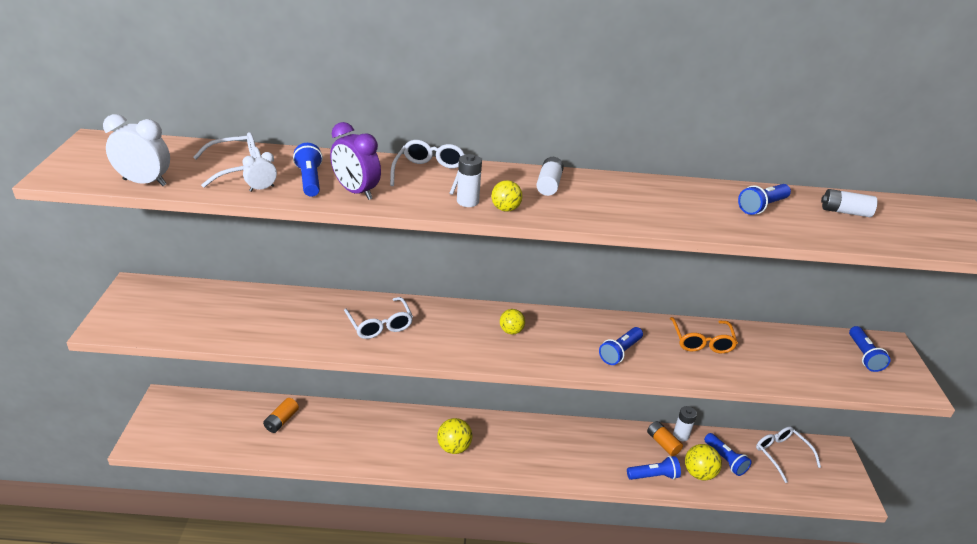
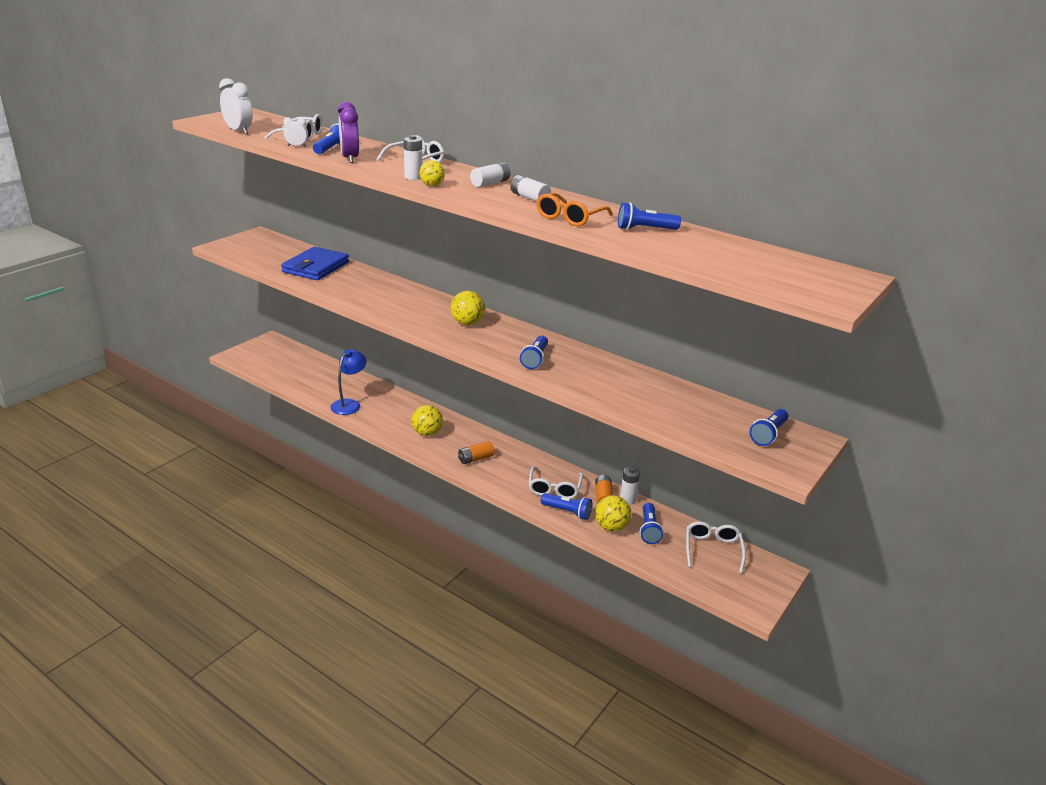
camera: 35 degrees right, 5 degrees down
orange battery [263,398,299,433] -> orange battery moved to [458,441,495,464]
white glasses [344,297,413,339] -> white glasses moved to [528,467,583,499]
yellow ball [500,309,525,334] -> yellow ball [451,291,485,325], size x1.52
blue flashlight [599,327,643,365] -> blue flashlight turned 60 degrees counterclockwise [520,336,548,369]
orange glasses [670,317,738,353] -> orange glasses moved to [536,193,613,226]
white battery [821,189,877,217] -> white battery moved to [510,175,551,202]
none -> blue wallet [281,247,349,280]
none -> blue lamp [331,349,366,415]

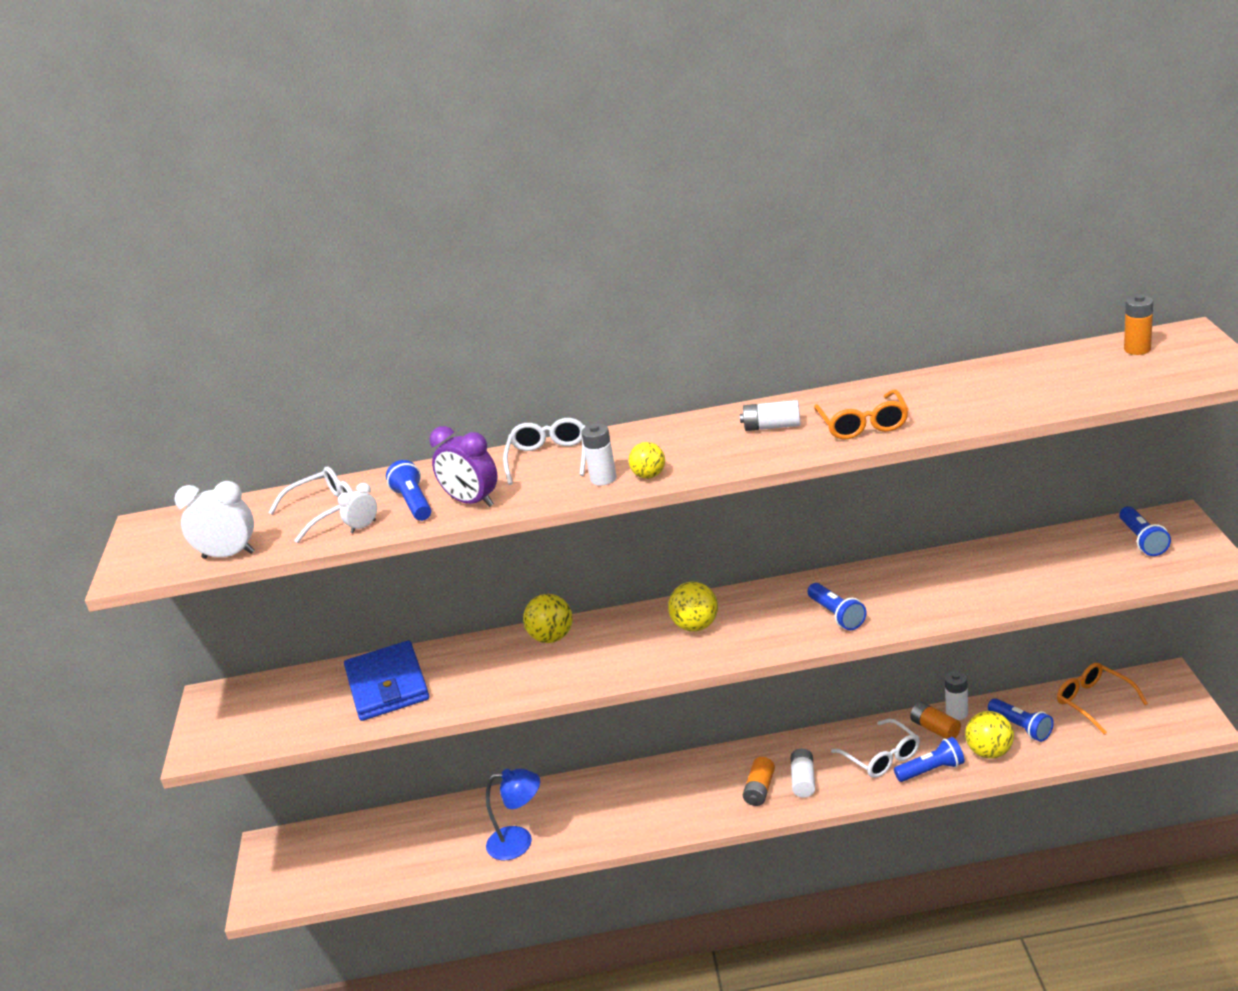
camera: 35 degrees left, 0 degrees up
blue lamp [331,349,366,415] -> blue lamp turned 105 degrees clockwise [486,769,540,860]
yellow ball [412,405,443,436] -> yellow ball moved to [523,594,573,643]
white battery [470,162,510,187] -> white battery moved to [790,748,815,798]
blue flashlight [618,202,681,230] -> none
white glasses [686,521,746,573] -> orange glasses [1057,663,1148,735]
none -> orange battery [1124,295,1153,355]

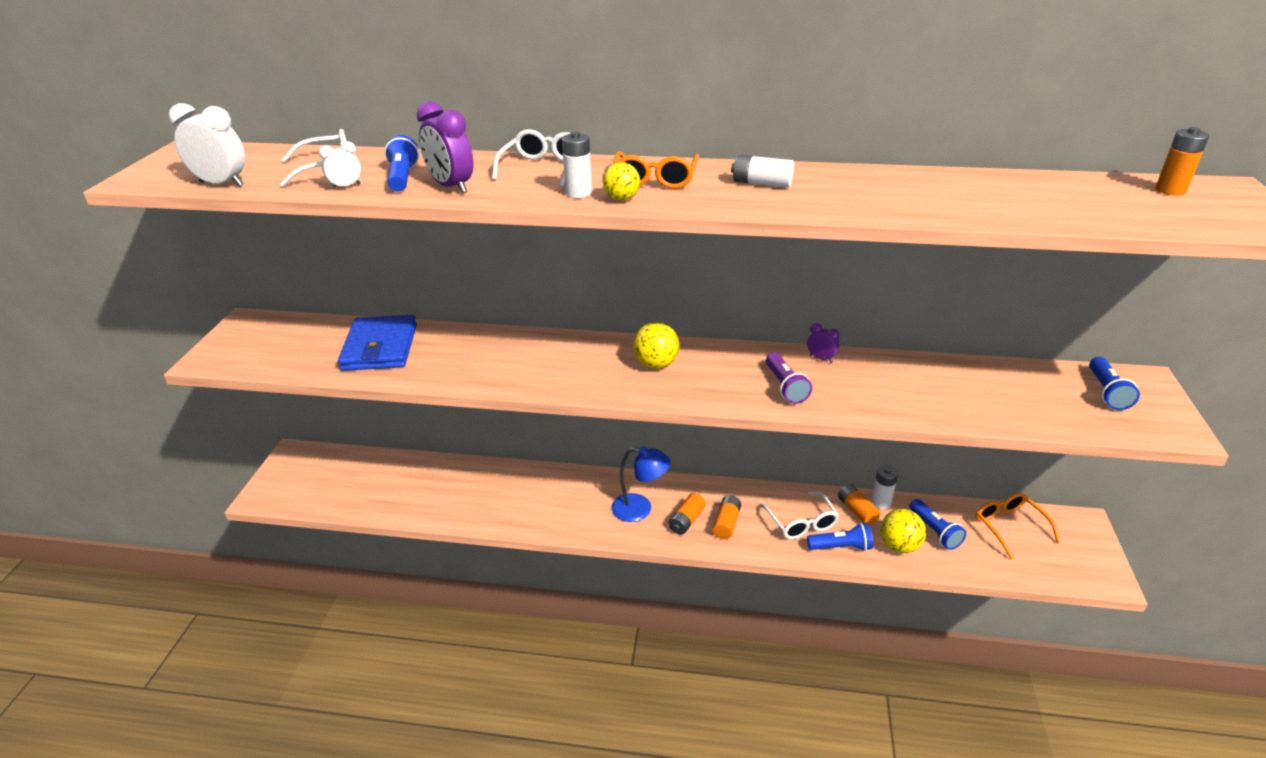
camera: 10 degrees right, 5 degrees up
blue lamp [486,769,540,860] -> blue lamp moved to [612,446,671,522]
yellow ball [523,594,573,643] -> none
white battery [790,748,815,798] -> orange battery [712,495,741,539]
blue flashlight [807,583,866,630] -> purple flashlight [766,353,812,404]
orange glasses [814,389,909,440] -> orange glasses moved to [613,152,699,189]
none -> purple clock [807,323,840,363]

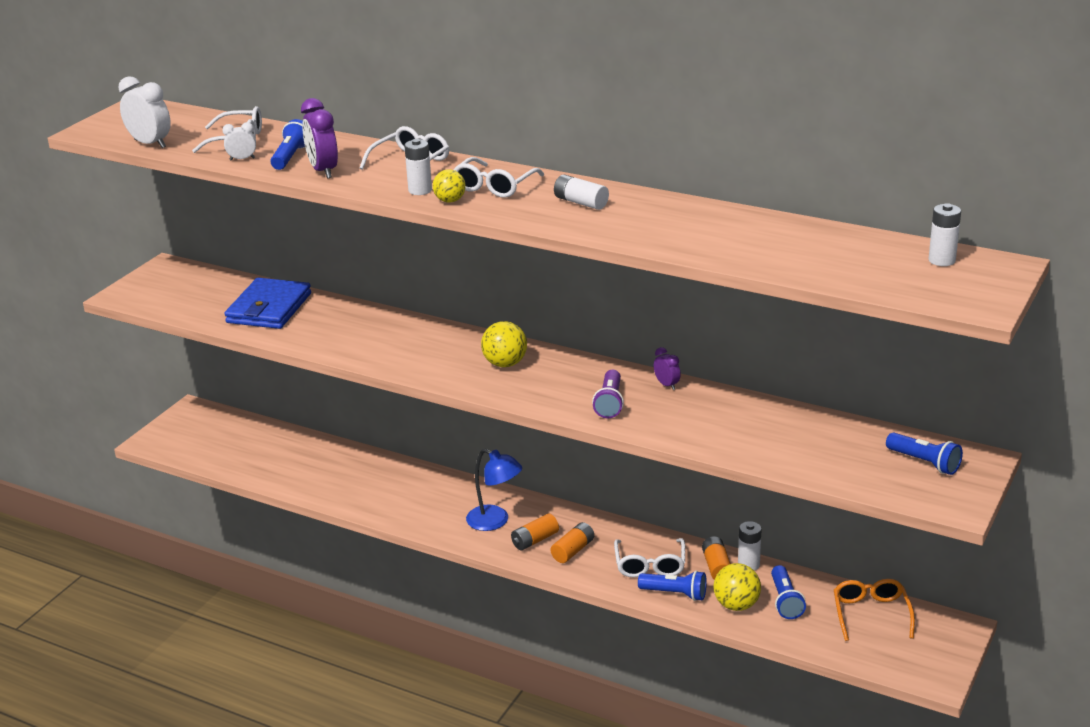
camera: 20 degrees right, 5 degrees down
orange glasses [613,152,699,189] -> white glasses [453,157,544,198]
blue flashlight [1089,357,1140,410] -> blue flashlight turned 75 degrees counterclockwise [886,433,963,475]
orange battery [1156,127,1209,196] -> white battery [928,203,961,266]

